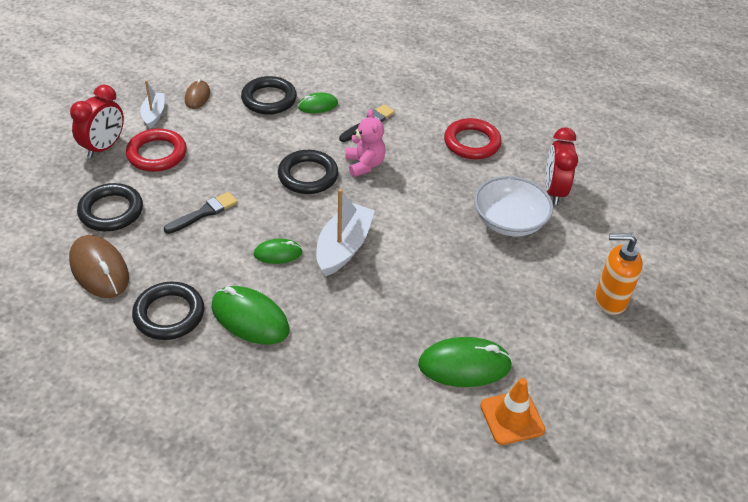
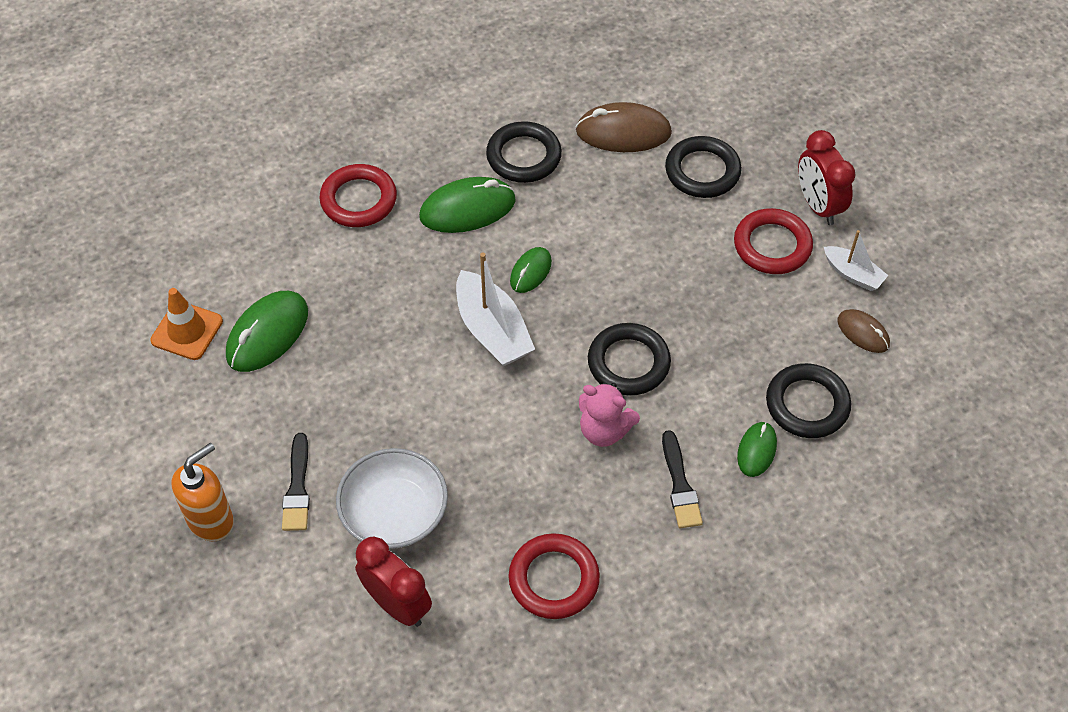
camera: 130 degrees right, 10 degrees up
black brush [164,192,238,234] -> black brush moved to [282,433,310,531]
none -> red ring [319,164,397,227]

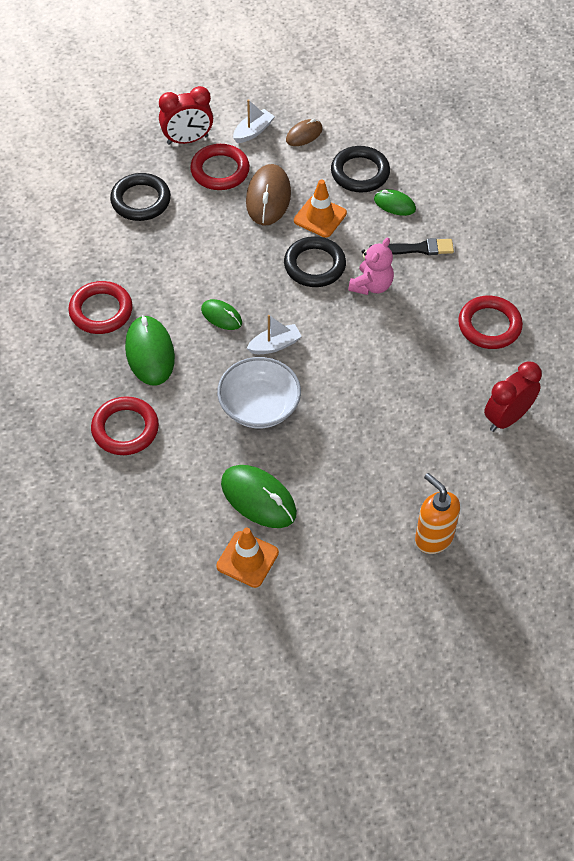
camera: 85 degrees left, 0 degrees up
black brush [282,433,310,531] -> none
white bowl [336,448,448,549] -> white bowl moved to [217,357,301,428]
white boat [456,252,535,366] -> white boat [247,315,302,354], size x0.59
black ring [486,121,562,183] -> red ring [68,281,133,334]
brown mouse [576,102,672,152] -> brown mouse moved to [246,164,291,226]
none -> orange traffic cone [294,179,347,238]

